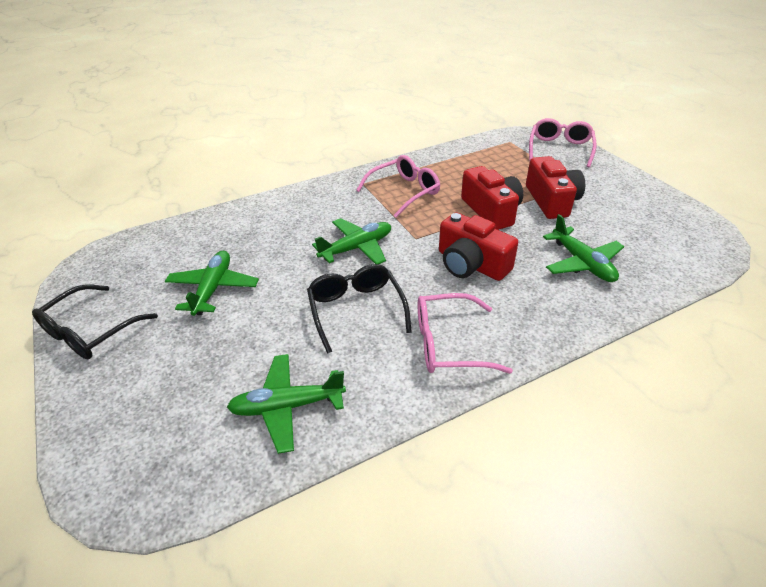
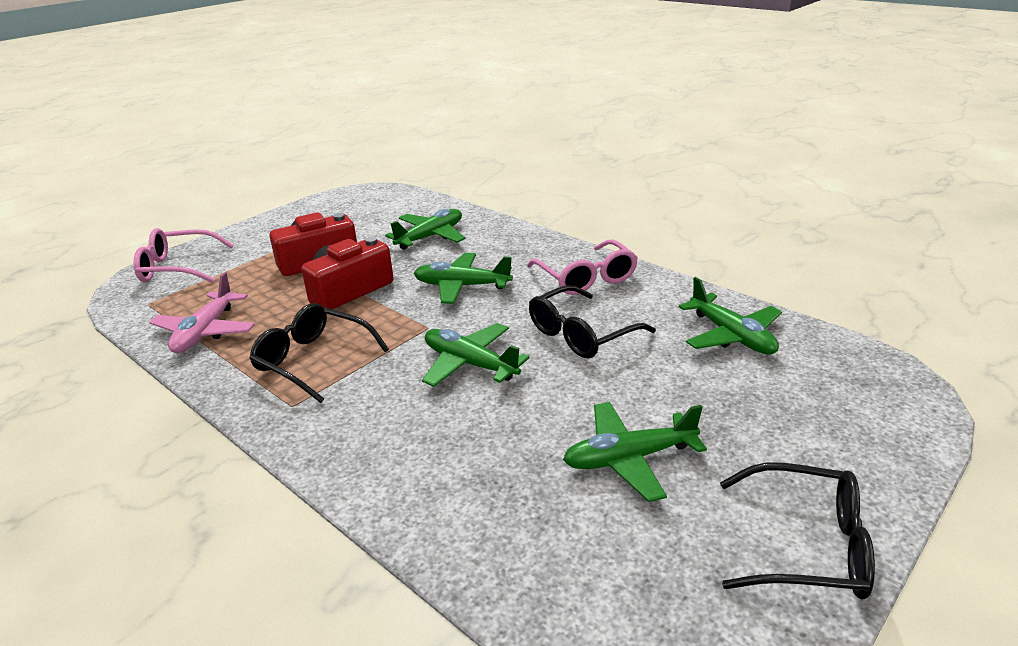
camera: 110 degrees left, 10 degrees down
pink glasses [356,155,440,218] -> black glasses [249,303,389,403]
red camera [439,212,518,281] -> green plane [414,253,513,304]
none -> pink plane [149,272,255,353]

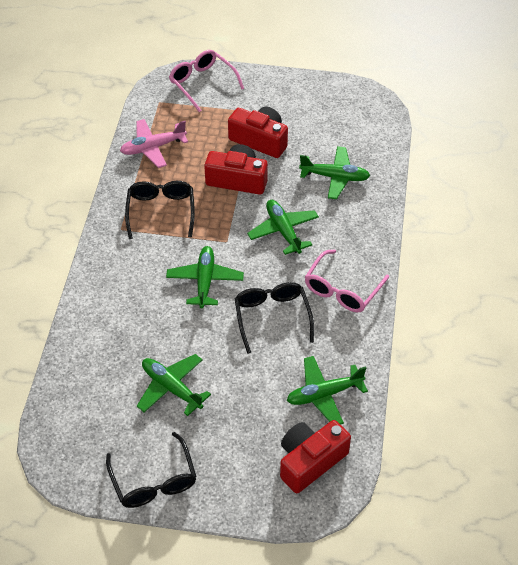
camera: 55 degrees right, 20 degrees up
black glasses [529,285,656,358] -> black glasses turned 60 degrees clockwise [234,282,314,354]
green plane [679,277,782,355] -> green plane turned 45 degrees clockwise [287,356,368,425]
none -> red camera [280,420,351,493]

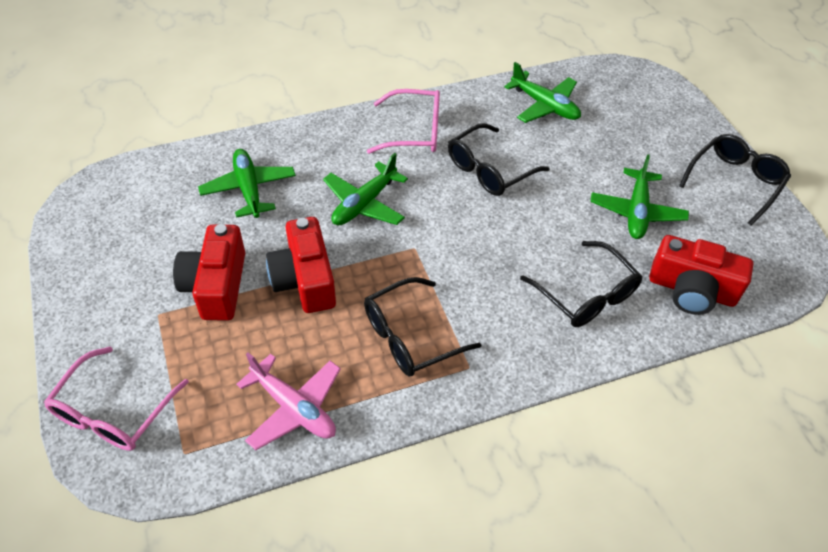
camera: 120 degrees left, 0 degrees up
green plane [166,246,244,308] -> none
red camera [280,420,351,493] -> red camera moved to [649,235,753,315]
none -> black glasses [520,241,643,327]

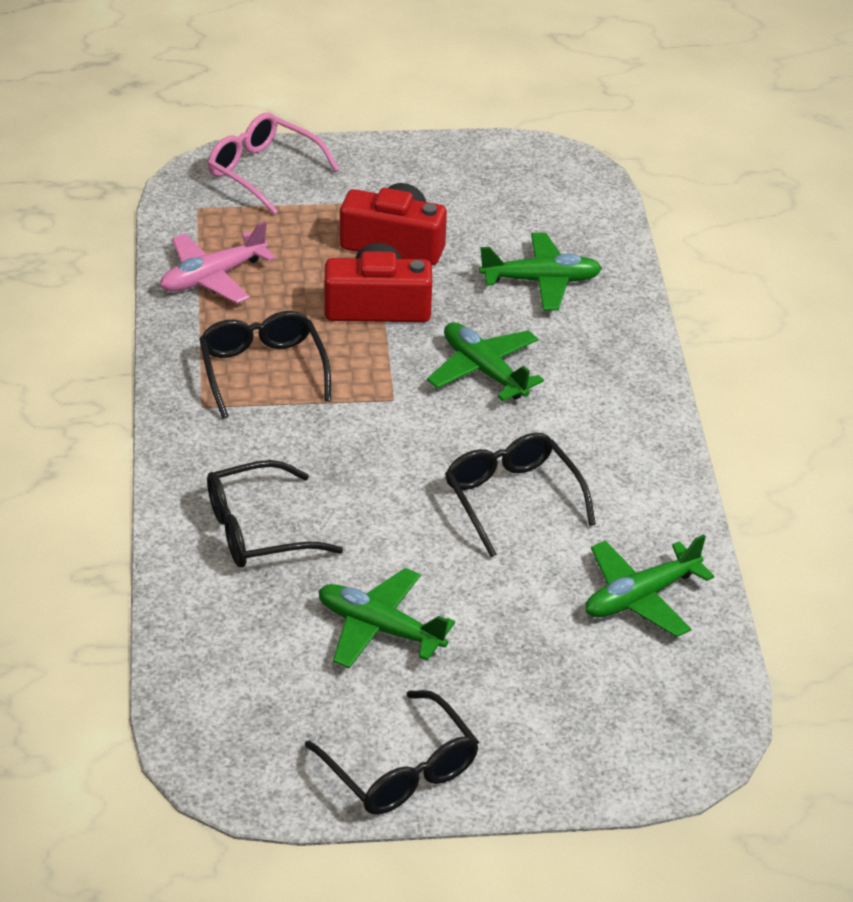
camera: 105 degrees right, 10 degrees down
pink glasses [367,89,440,154] -> none
red camera [649,235,753,315] -> none

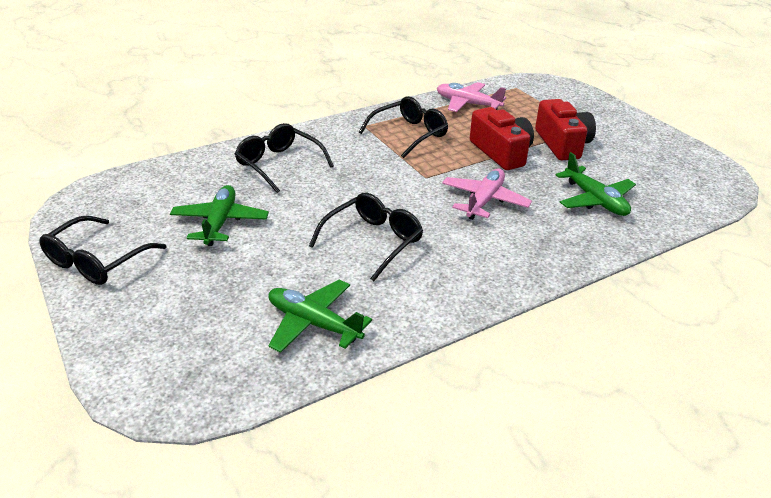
camera: 65 degrees right, 5 degrees down
pink glasses [208,112,339,215] -> none
green plane [427,322,544,401] -> pink plane [442,168,532,220]

